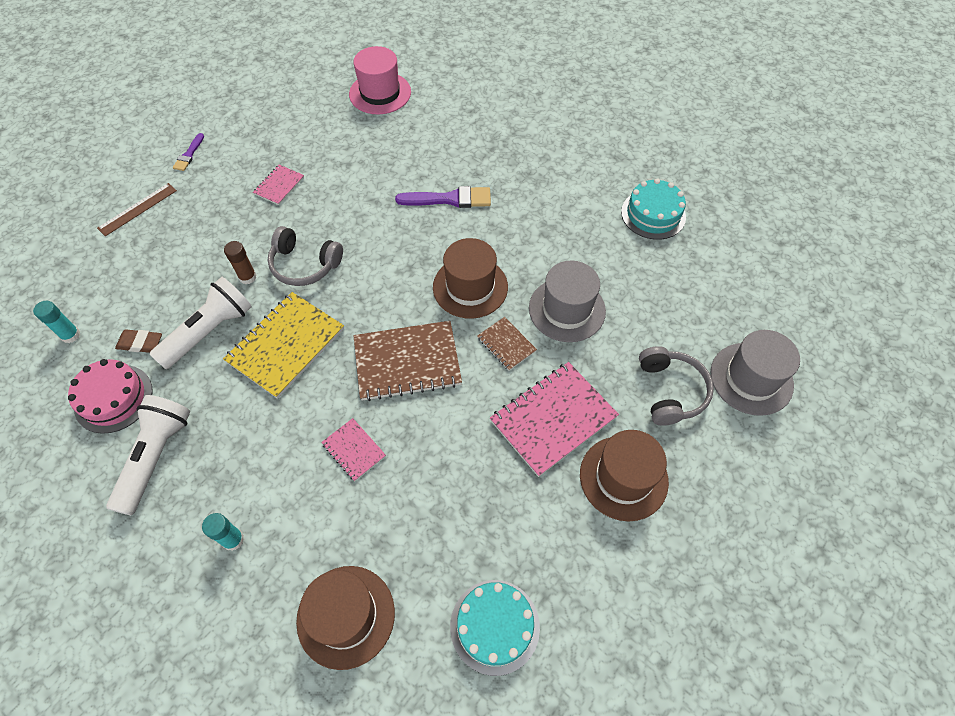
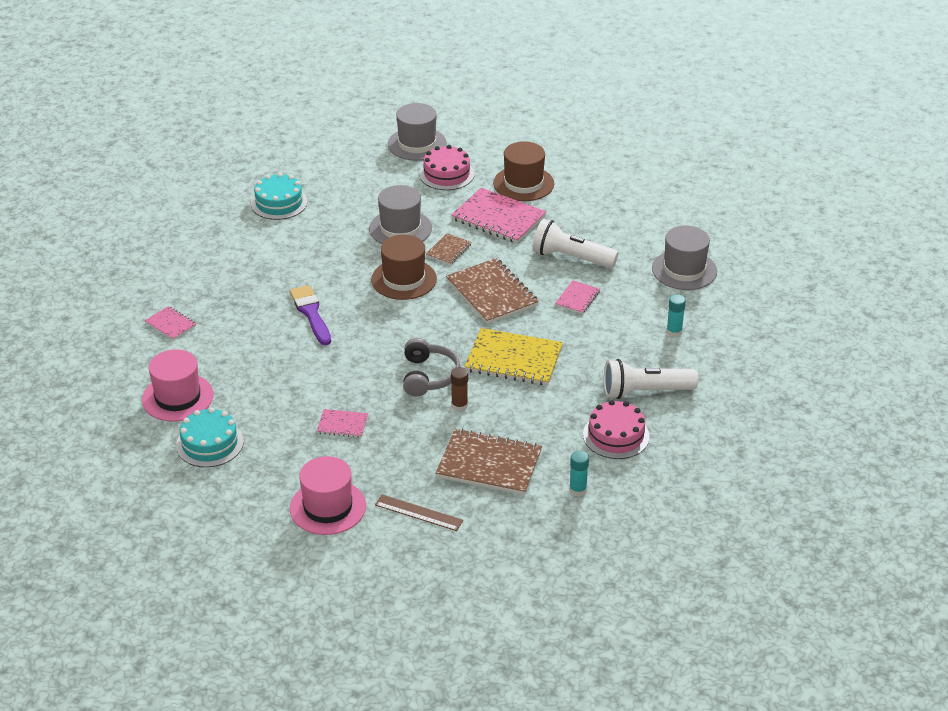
camera: 110 degrees left, 20 degrees down
brown eraser [115,330,162,353] -> none
white flashlight [150,277,252,369] -> white flashlight moved to [532,219,619,268]
purple brush [173,133,204,171] -> pink hat [290,456,366,535]
brown hat [296,566,395,670] -> grey hat [652,225,717,290]
turquoise cake [450,580,540,676] -> turquoise cake moved to [176,408,244,467]
grey headphones [639,346,714,426] -> pink cake [419,145,474,190]
none -> pink notebook [145,306,196,340]
none -> brown notebook [436,428,542,495]

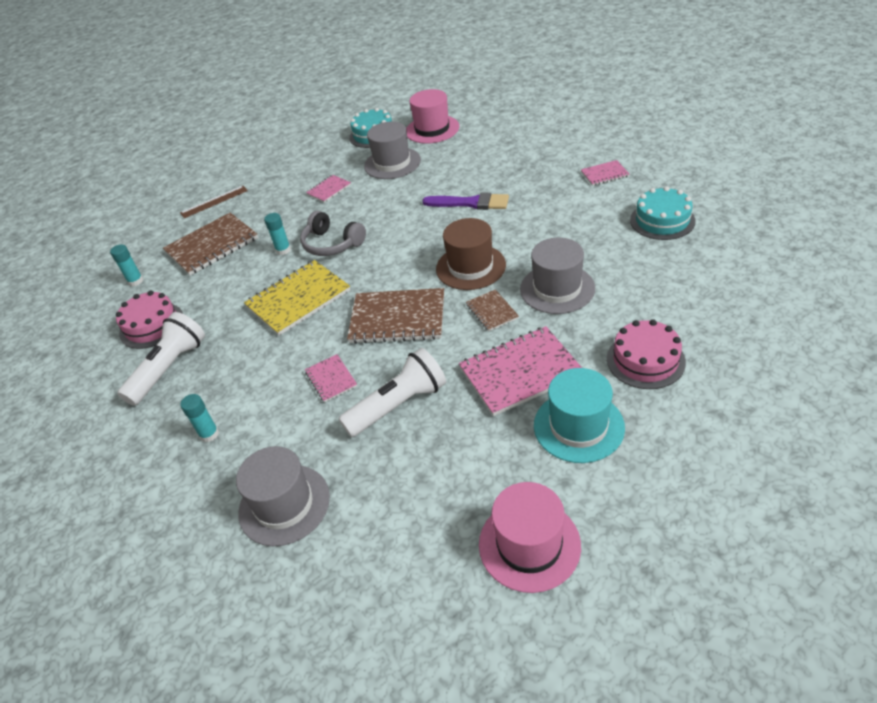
camera: 130 degrees right, 5 degrees up
pink notebook [145,306,196,340] -> pink notebook moved to [581,160,629,186]
pink hat [290,456,366,535] -> pink hat moved to [479,482,581,593]
grey hat [388,103,447,161] -> grey hat moved to [364,122,421,179]
brown glue stick [451,367,468,411] -> turquoise glue stick [264,213,291,255]
brown hat [493,141,554,201] -> turquoise hat [534,368,625,463]

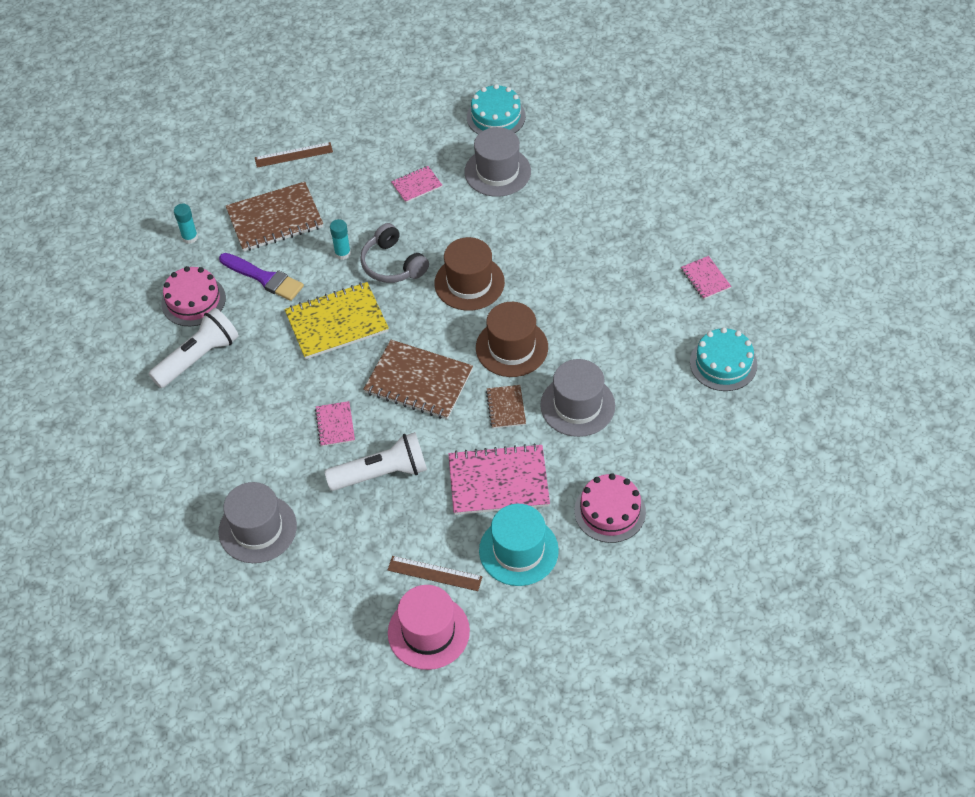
camera: 15 degrees right, 10 degrees up
turquoise glue stick [180,394,219,442] -> none
pink hat [406,89,459,144] -> none
purple brush [422,193,509,210] -> purple brush moved to [219,253,304,301]
pink notebook [581,160,629,186] -> pink notebook turned 60 degrees clockwise [681,256,731,299]
none -> brown ruler [388,556,482,591]
none -> brown hat [434,237,505,311]

